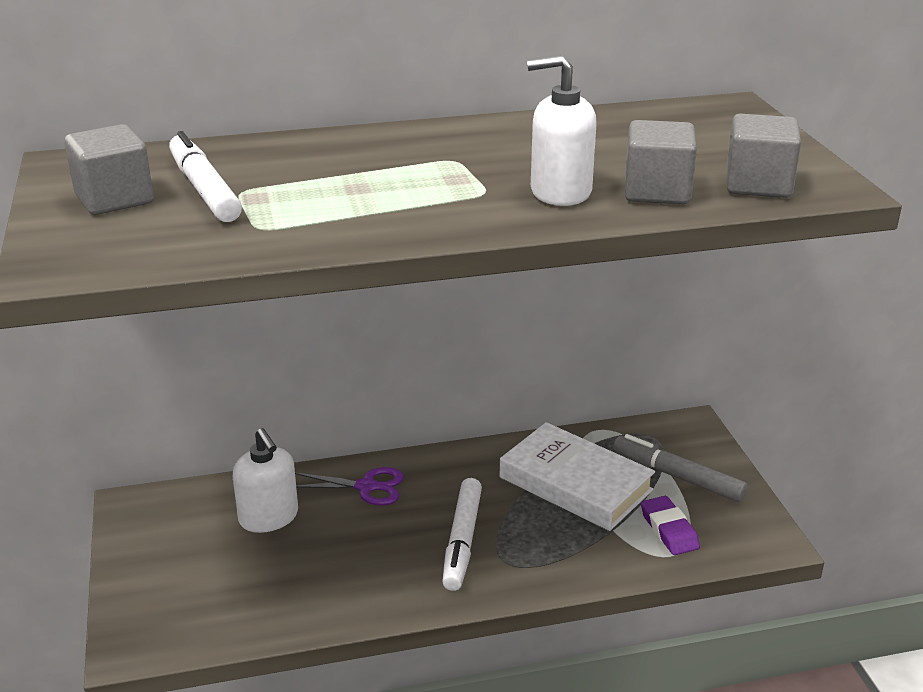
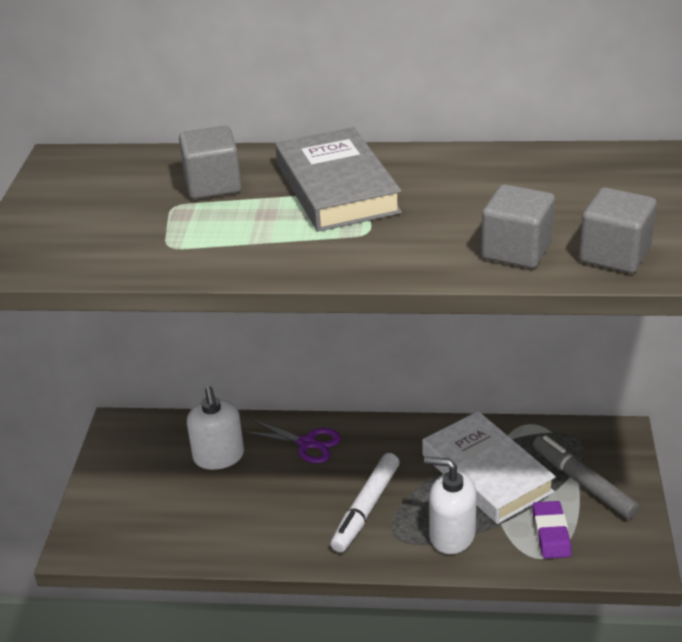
camera: 20 degrees right, 5 degrees up
grey cube [65,124,154,215] -> grey cube moved to [179,126,241,199]
white marker [169,131,242,222] -> none
white soap dispenser [527,55,596,206] -> white soap dispenser moved to [424,457,477,554]
none -> grey book [275,127,402,232]

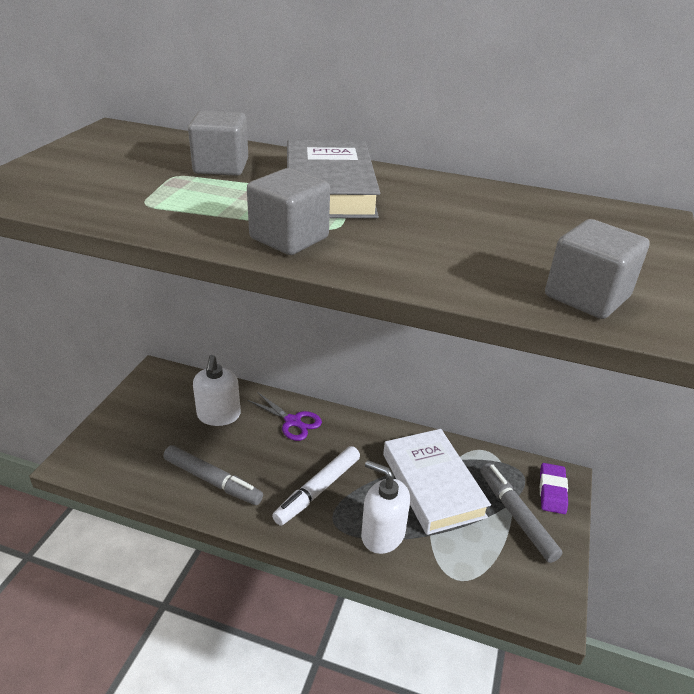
camera: 10 degrees right, 0 degrees up
grey cube [481,184,555,268] -> grey cube moved to [247,168,330,255]
purple eraser [532,501,572,559] -> purple eraser moved to [540,463,568,514]
none -> grey marker [163,445,263,505]

